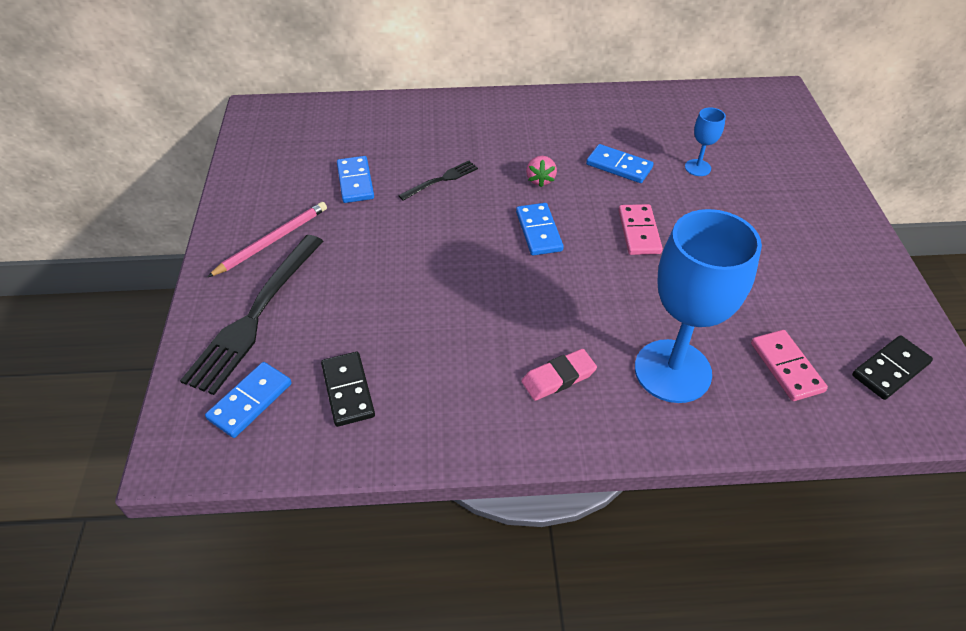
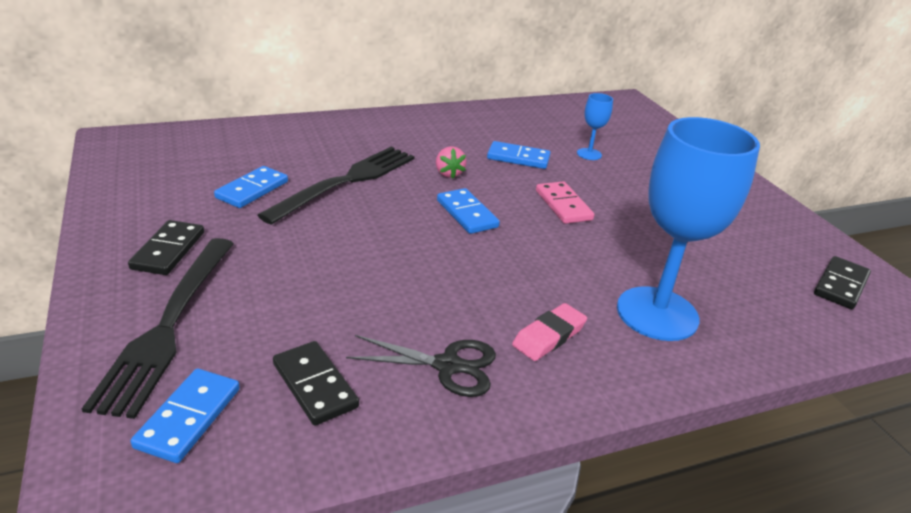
camera: 20 degrees left, 15 degrees down
pink pencil [207,202,327,277] -> black domino [128,220,204,275]
blue domino [337,156,374,203] -> blue domino turned 60 degrees clockwise [214,166,288,208]
black fork [398,160,478,201] -> black fork [257,147,414,225], size x2.03
pink domino [751,330,828,401] -> none
none -> black scissors [346,335,496,397]

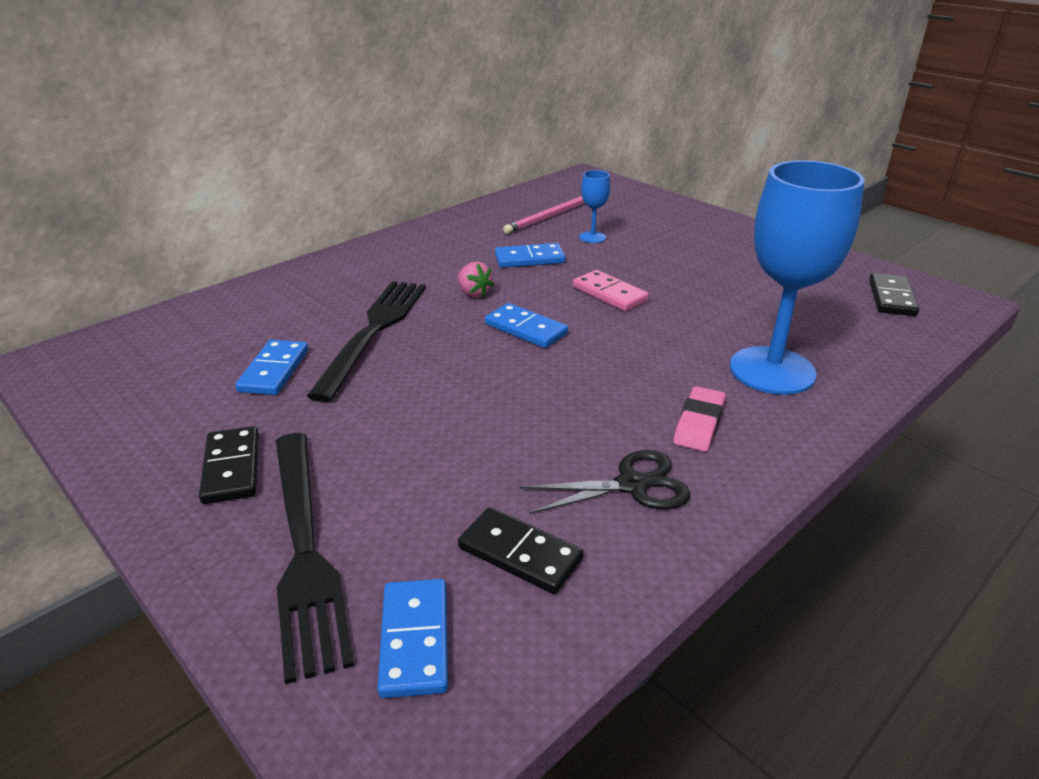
camera: 20 degrees left, 0 degrees up
none -> pink pencil [503,196,584,234]

